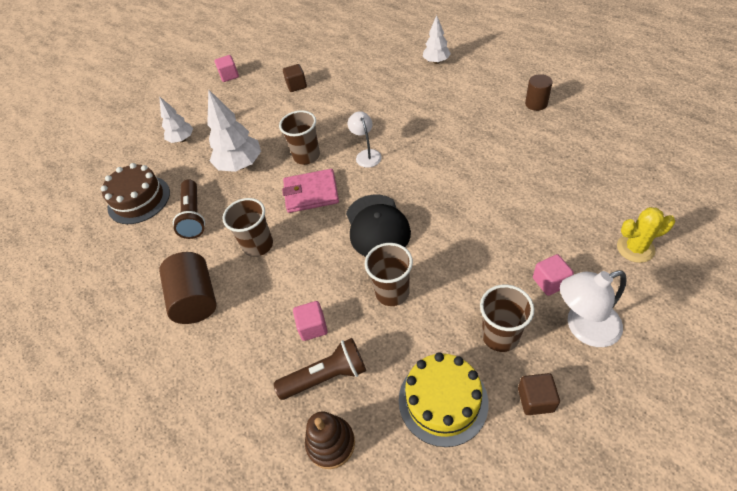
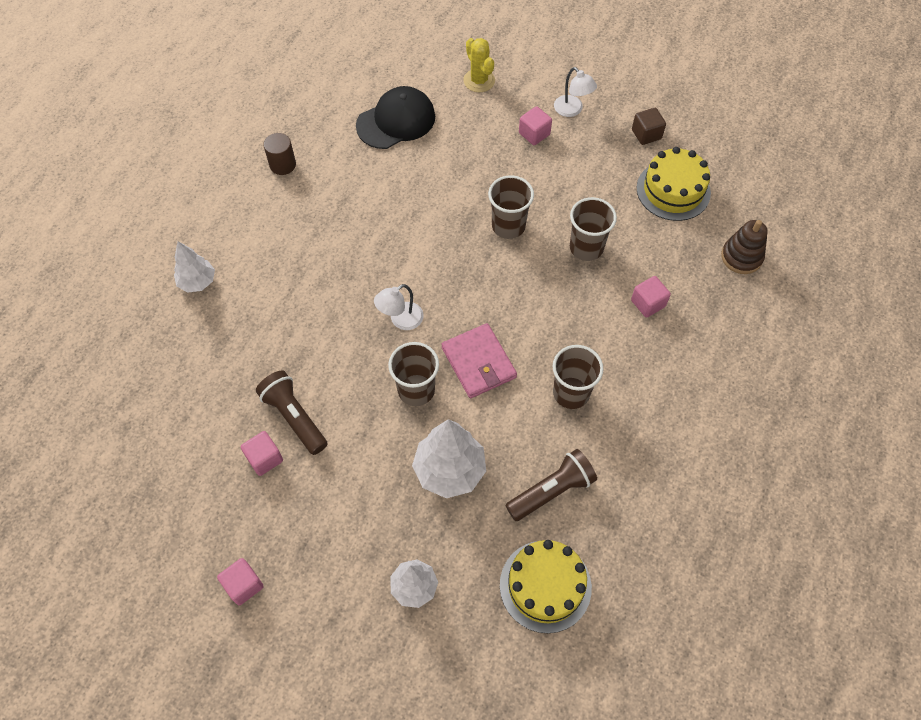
camera: 115 degrees left, 10 degrees up
brown cake [101,163,170,224] -> yellow cake [500,540,592,633]
brown cylinder [159,252,217,324] -> none
brown flashlight [274,338,366,400] -> brown flashlight moved to [256,370,328,455]
brown cube [283,64,307,92] -> pink cube [241,431,283,476]
black cap [346,194,411,257] -> black cap moved to [356,86,435,149]
brown cup [480,285,534,352] -> brown cup moved to [488,175,534,239]
white lamp [560,270,627,347] -> white lamp [554,67,597,117], size x0.66

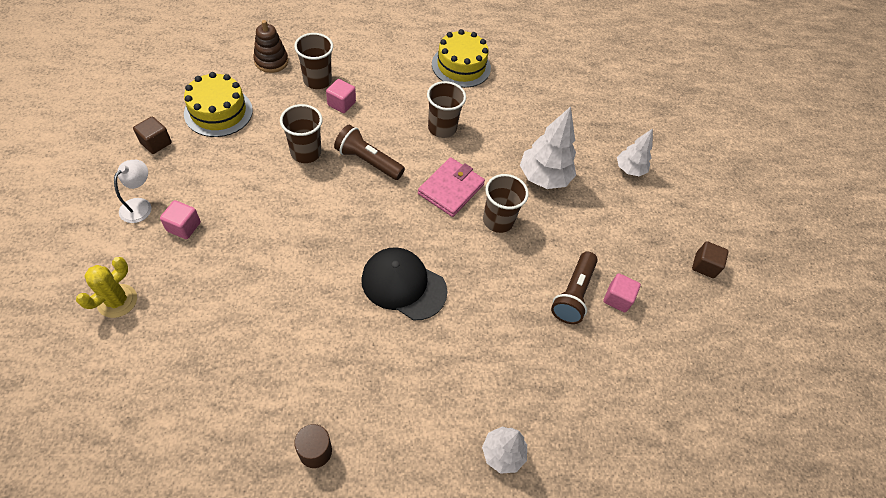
camera: 125 degrees left, 5 degrees down
pink cube [217,558,264,605] -> brown cube [692,241,729,278]
black cap [356,86,435,149] -> black cap moved to [361,247,447,320]
white lamp [374,284,424,330] -> none
brown cup [488,175,534,239] -> brown cup moved to [294,33,333,89]
yellow cake [500,540,592,633] -> yellow cake moved to [432,29,491,88]
brown flashlight [505,449,597,521] -> brown flashlight moved to [334,125,405,180]

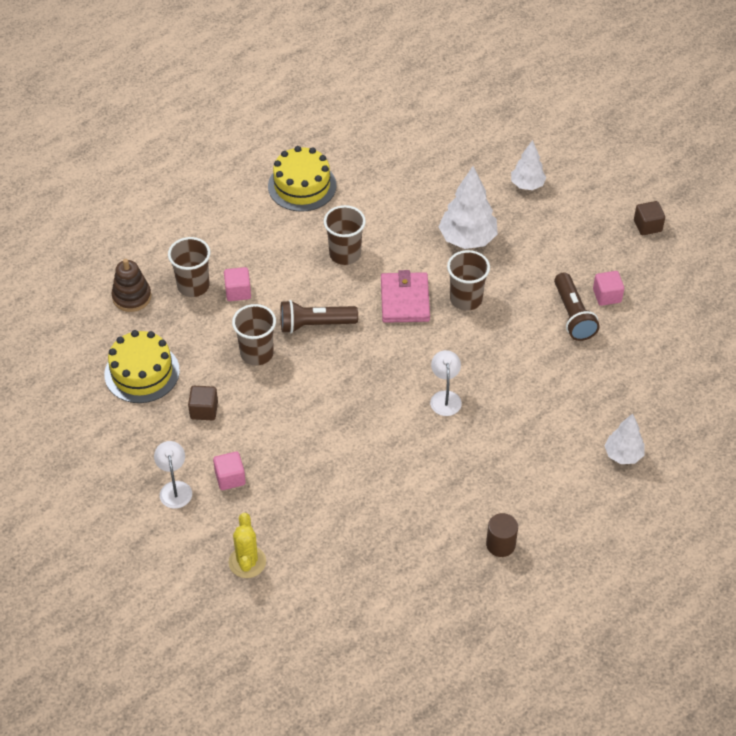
camera: 30 degrees left, 5 degrees down
brown cube [133,117,172,154] -> brown cube moved to [188,386,218,420]
black cap [361,247,447,320] -> white lamp [430,350,462,416]

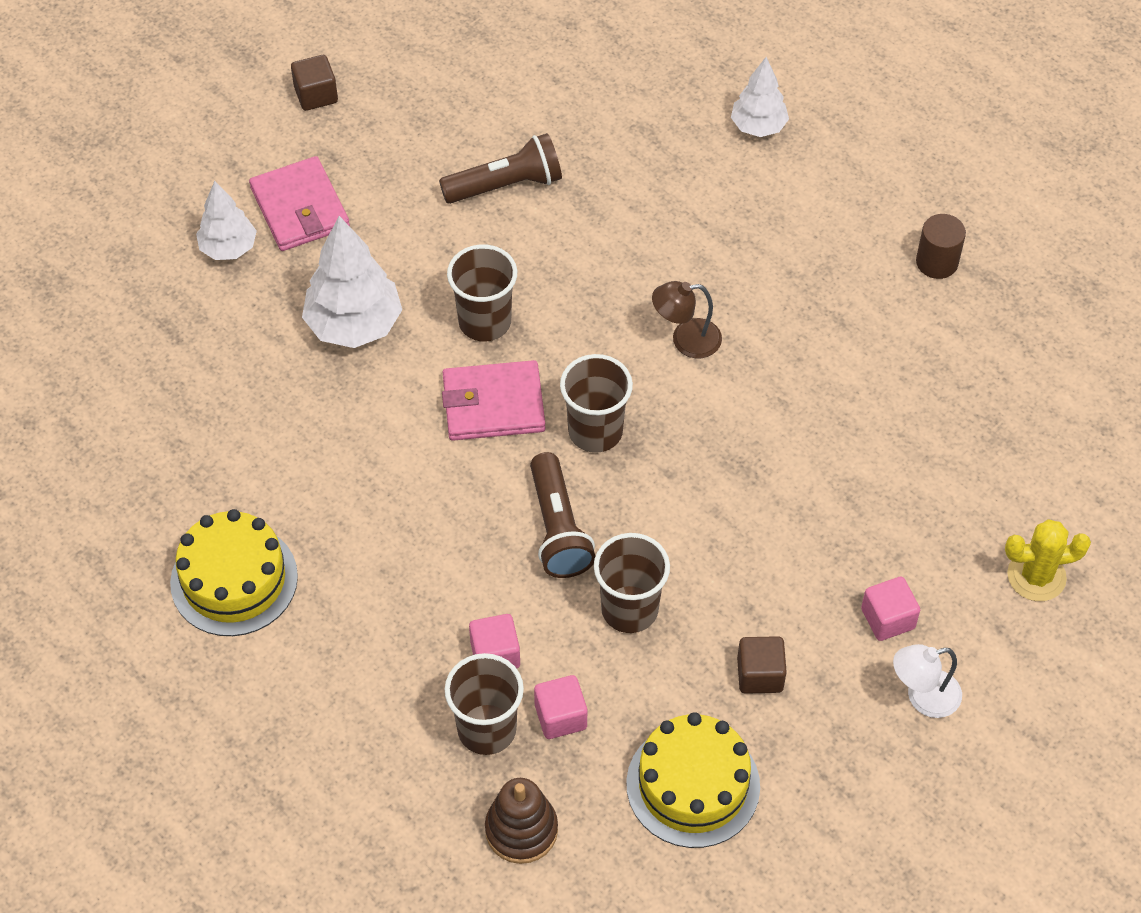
camera: 95 degrees left, 5 degrees up
brown cup [324,205,366,265] -> brown cup moved to [560,354,633,453]
white lamp [430,350,462,416] -> brown lamp [652,281,722,358]
pink cube [593,271,624,306] -> pink cube moved to [534,675,587,739]
none -> pink wallet [249,156,350,251]

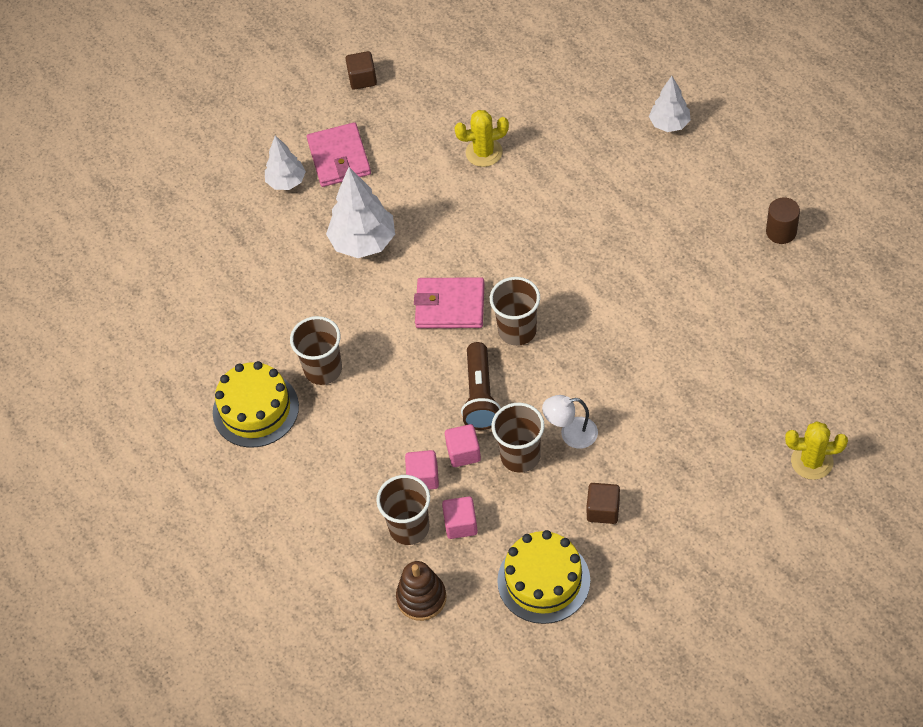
camera: 15 degrees right, 0 degrees up
brown flashlight [439,133,562,204] -> yellow cactus [454,110,509,167]
brown cup [447,244,517,342] -> brown cup moved to [290,316,342,385]
brown lamp [652,281,722,358] -> none
pink cube [861,577,920,641] -> pink cube moved to [445,424,481,467]
white lamp [893,644,962,718] -> white lamp moved to [542,395,598,449]

